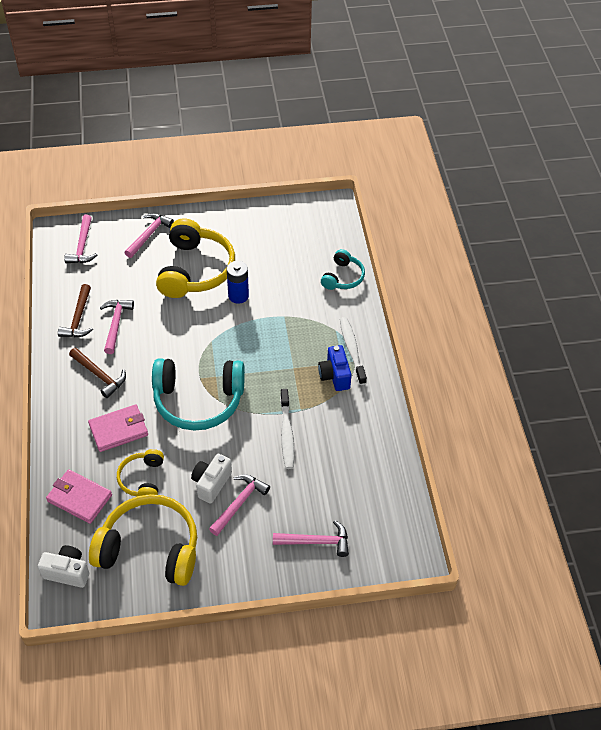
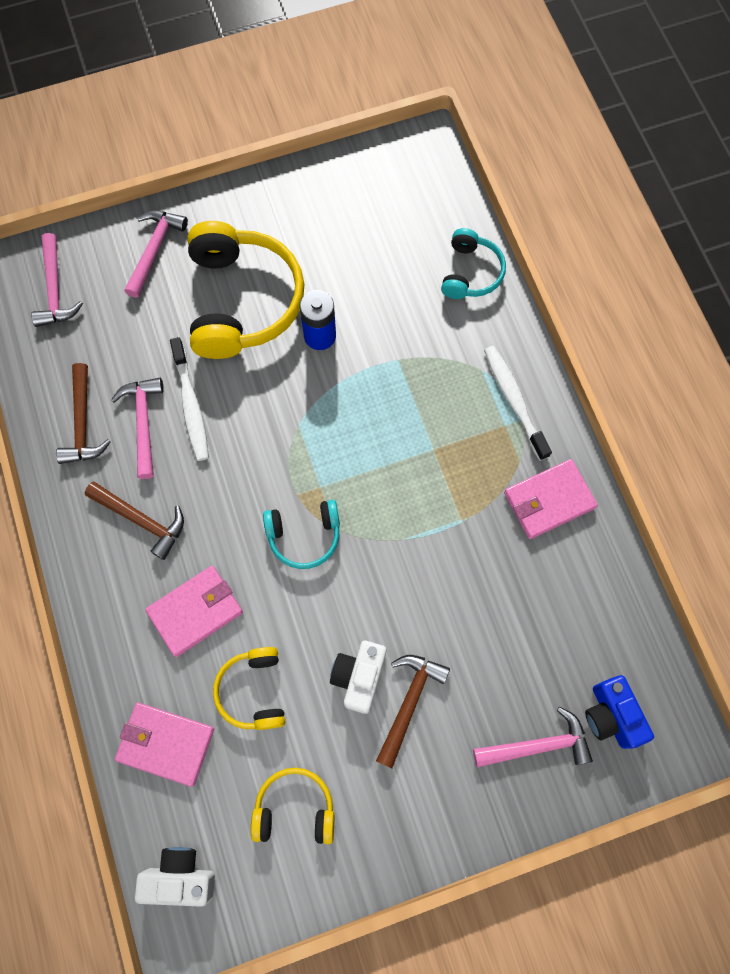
camera: 10 degrees left, 20 degrees up
yellow headphones [89,494,197,586] -> yellow headphones [251,768,334,844], size x0.53
turquoise headphones [152,359,245,431] -> turquoise headphones [263,500,340,569], size x0.53
pink hammer [209,474,270,536] -> brown hammer [376,655,450,768]
white toothbrush [280,389,294,469] -> white toothbrush moved to [170,337,209,461]
blue camera [318,345,352,391] -> blue camera moved to [585,675,654,749]
none -> pink wallet [504,459,598,539]

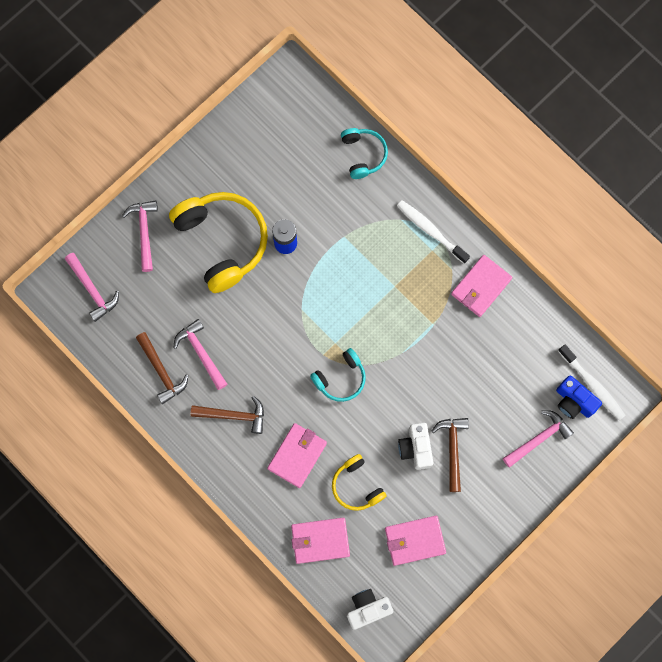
camera: 25 degrees left, 5 degrees up
white toothbrush [170,337,209,461] -> white toothbrush moved to [558,345,625,421]
yellow headphones [251,768,334,844] -> pink wallet [385,516,446,566]

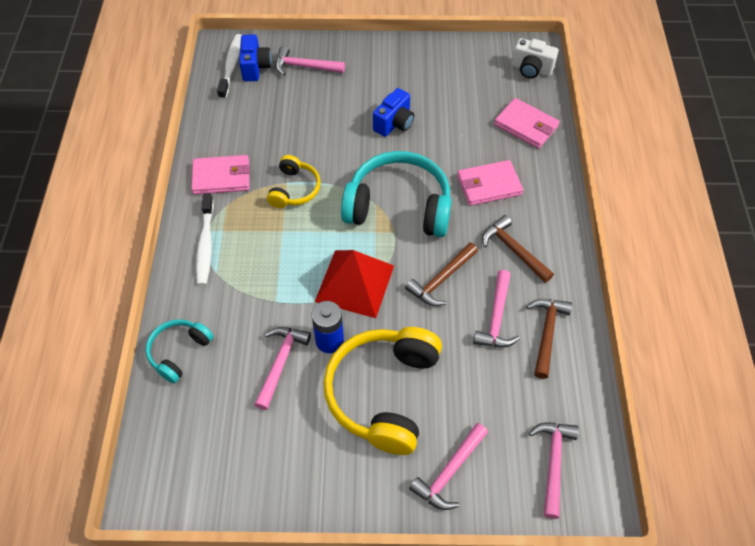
camera: 135 degrees left, 20 degrees down
turquoise headphones [310,348,366,402] -> turquoise headphones [341,151,452,237], size x1.89
yellow headphones [332,454,387,511] -> yellow headphones moved to [267,155,321,208]
pink wallet [385,516,446,566] -> none
white camera [398,423,434,470] -> blue camera [373,88,414,137]
brown hammer [432,418,469,492] -> brown hammer moved to [405,243,478,306]
none -> pink hammer [254,327,311,410]
none -> red pyramid [315,250,394,318]

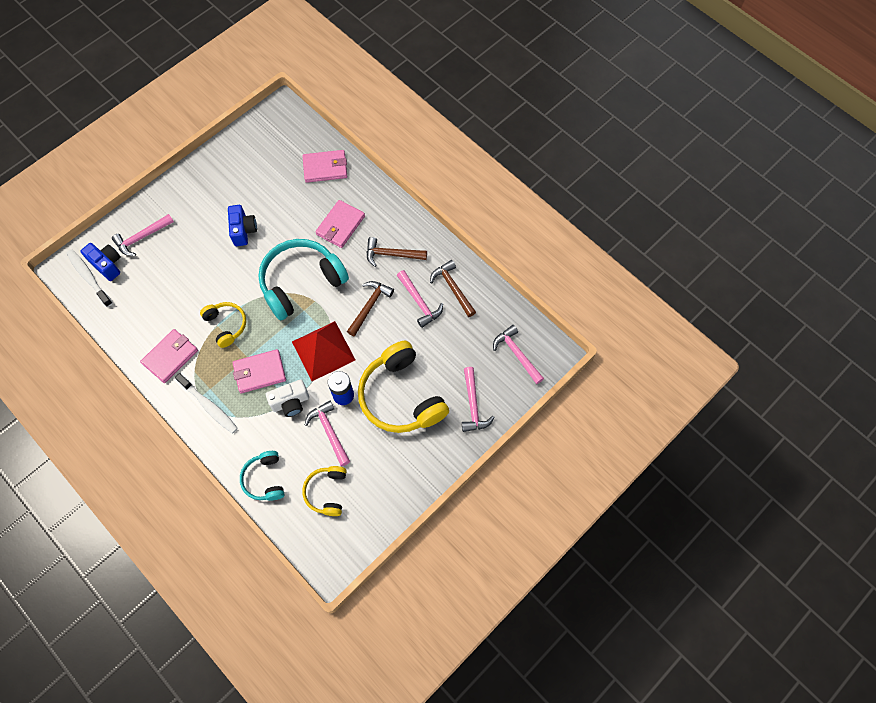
camera: 45 degrees left, 10 degrees up
brown hammer [405,243,478,306] -> brown hammer turned 150 degrees counterclockwise [347,281,394,337]
white camera [512,38,559,78] -> white camera moved to [266,379,309,417]
none -> pink wallet [233,349,286,393]
none -> yellow headphones [302,466,347,516]

